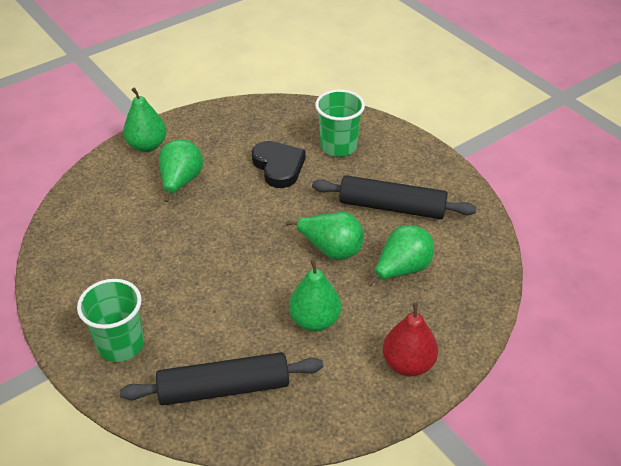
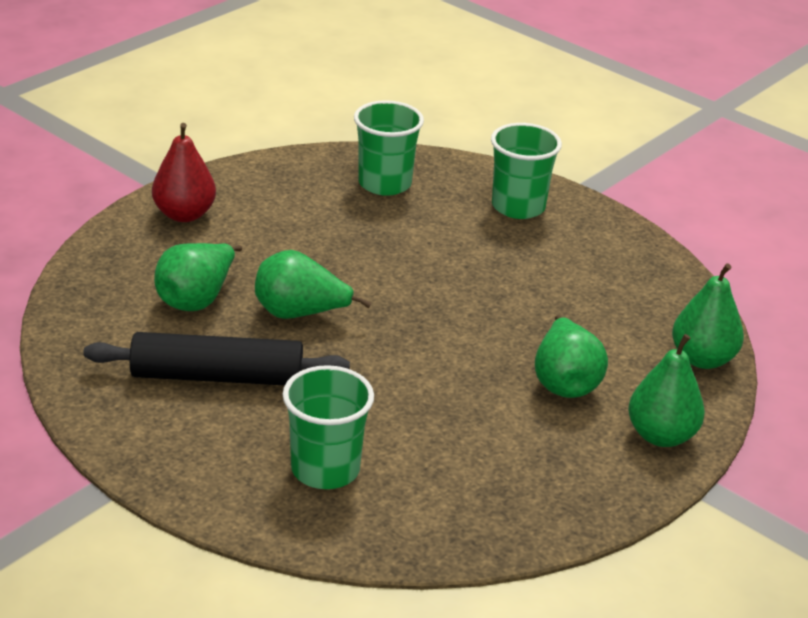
camera: 165 degrees right, 10 degrees down
black rolling pin [120,352,323,406] -> green cup [354,100,424,196]
black heart [252,141,306,188] -> none
green pear [289,259,341,331] -> green pear moved to [672,263,744,369]

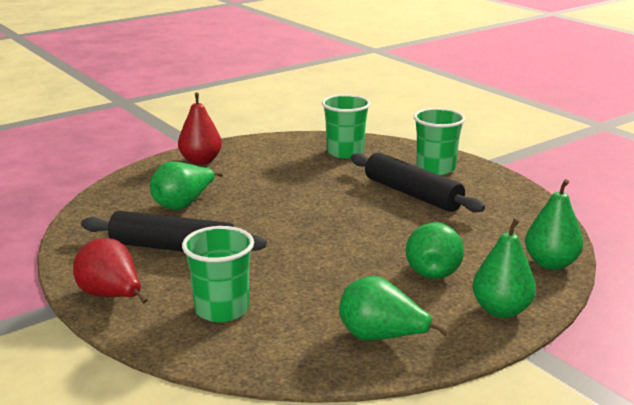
camera: 15 degrees right, 10 degrees down
green pear [255,250,371,319] -> green pear moved to [339,276,449,341]
none -> red pear [73,238,147,304]
none -> black rolling pin [351,152,485,213]

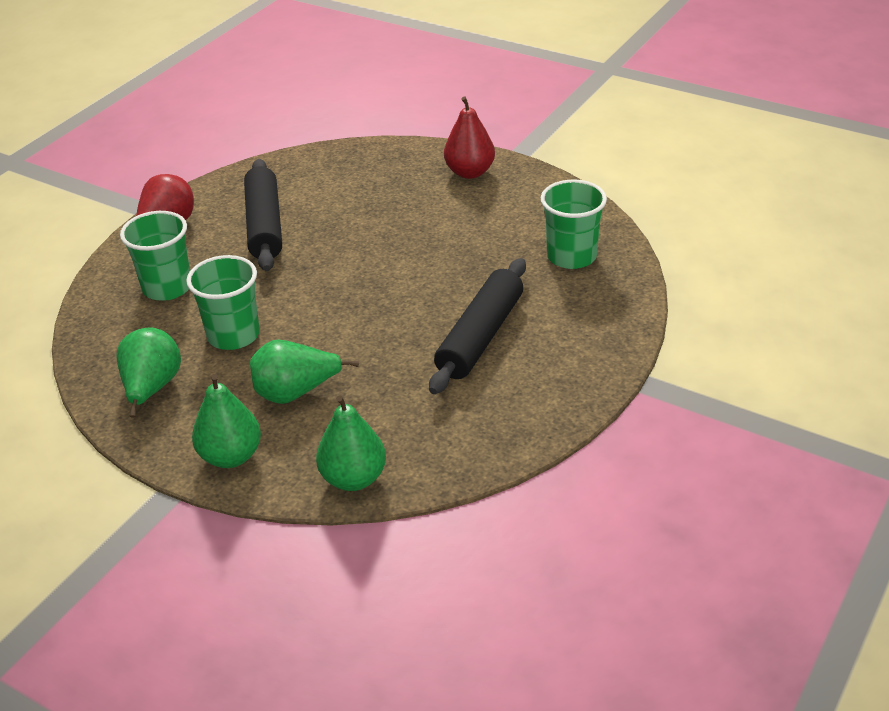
camera: 70 degrees right, 15 degrees up
green pear [150,161,223,210] -> none
green cup [414,108,465,175] -> green cup moved to [186,255,260,350]

